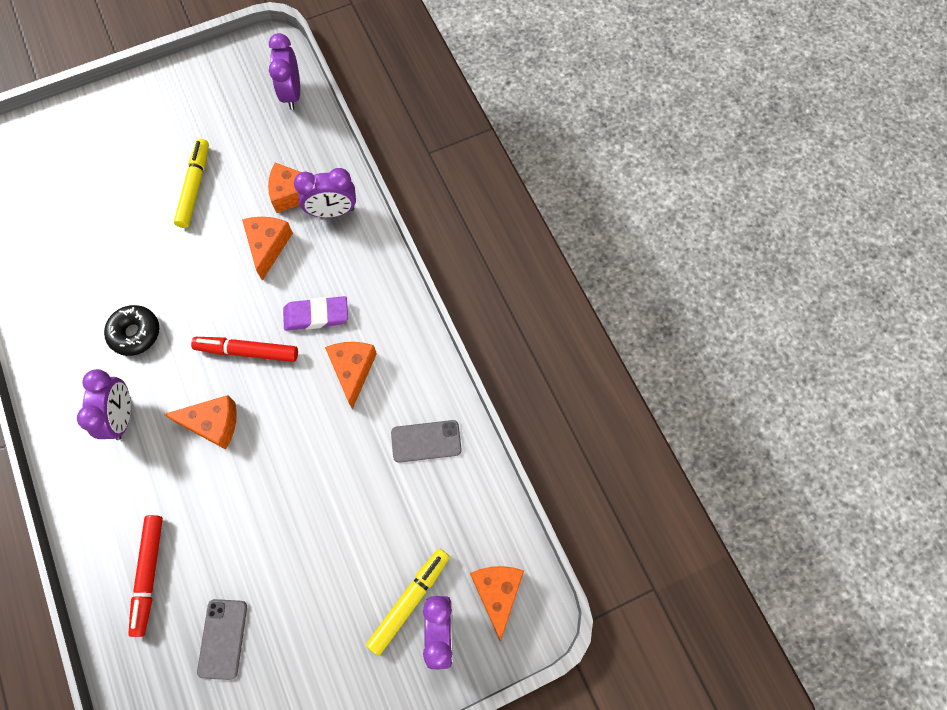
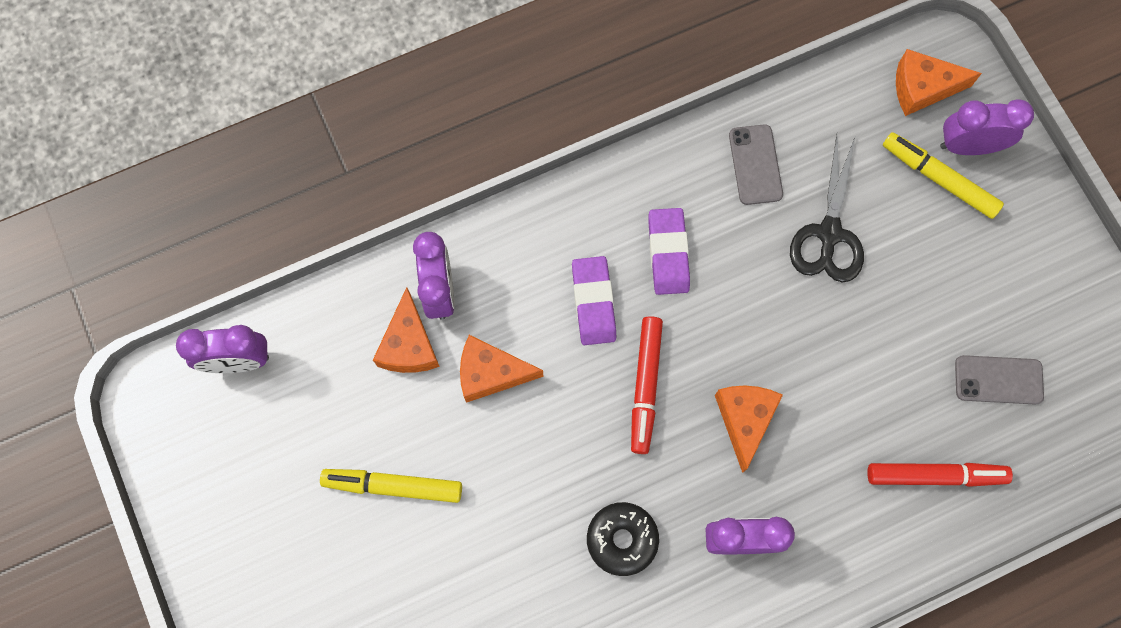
camera: 90 degrees left, 5 degrees up
orange cheese [325,342,377,410] -> purple eraser [649,208,690,295]
none -> black scissors [790,135,864,283]

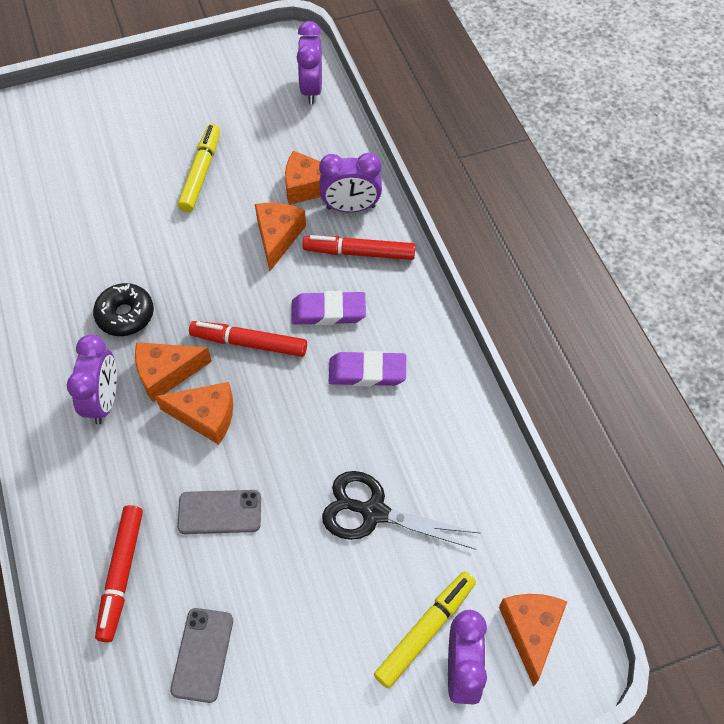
camera: 95 degrees right, 15 degrees down
grey phone [729,124,783,205] -> grey phone moved to [177,490,261,534]
none -> orange cheese [135,342,212,402]
none -> red marker [302,235,416,260]

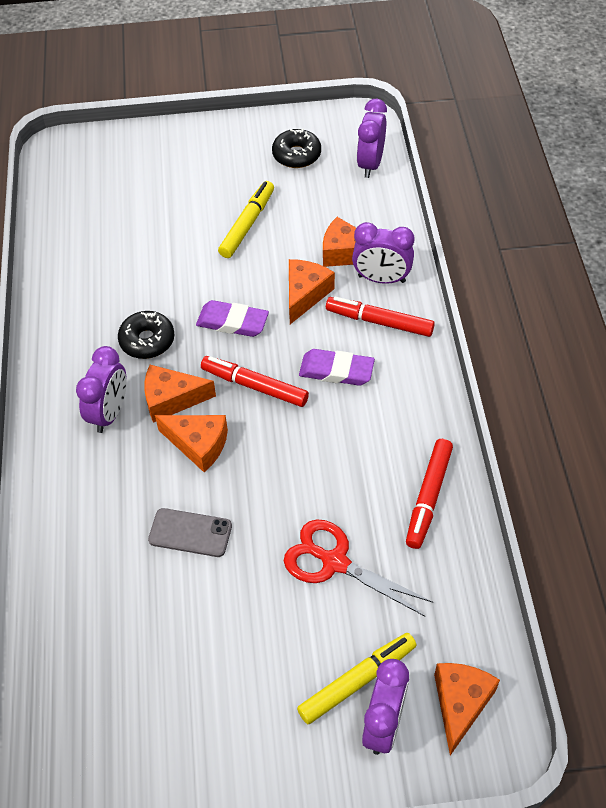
camera: 15 degrees right, 5 degrees down
red marker [95,505,143,642] -> red marker moved to [406,439,453,549]
grey phone [170,608,233,703] -> none
black scissors [322,471,481,550] -> red scissors [284,519,433,616]
purple eraser [329,351,406,386] -> purple eraser moved to [196,300,269,337]
none -> black donut [272,129,321,168]

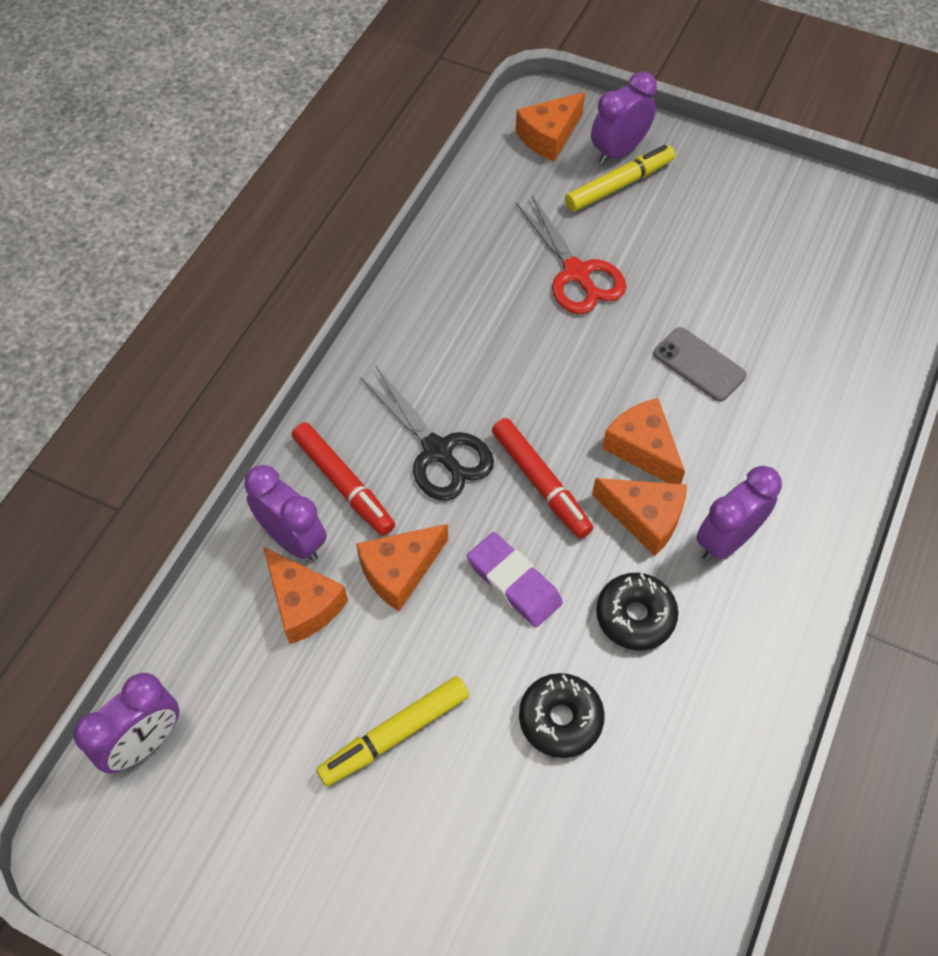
camera: 150 degrees left, 5 degrees up
black donut [272,129,321,168] -> black donut moved to [519,673,605,758]
yellow marker [297,633,417,724] -> yellow marker turned 150 degrees clockwise [565,145,675,212]
purple eraser [299,349,375,386] -> black scissors [360,367,494,501]
red marker [406,439,453,549] -> none

